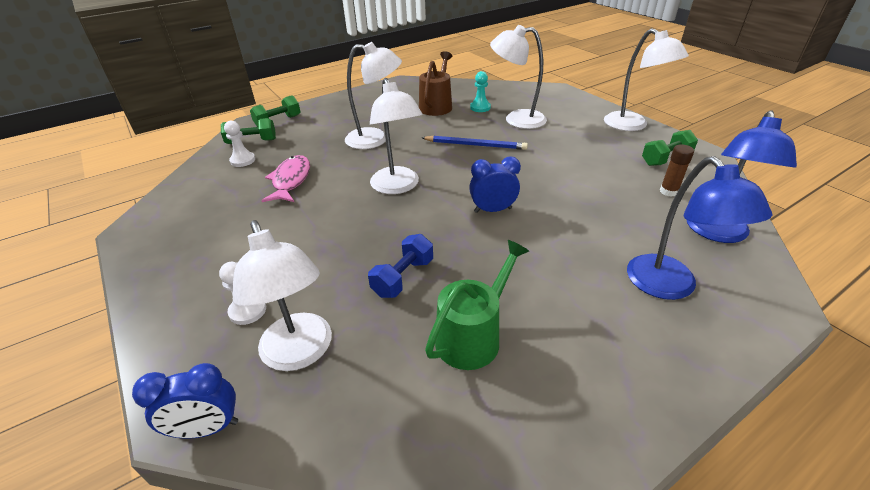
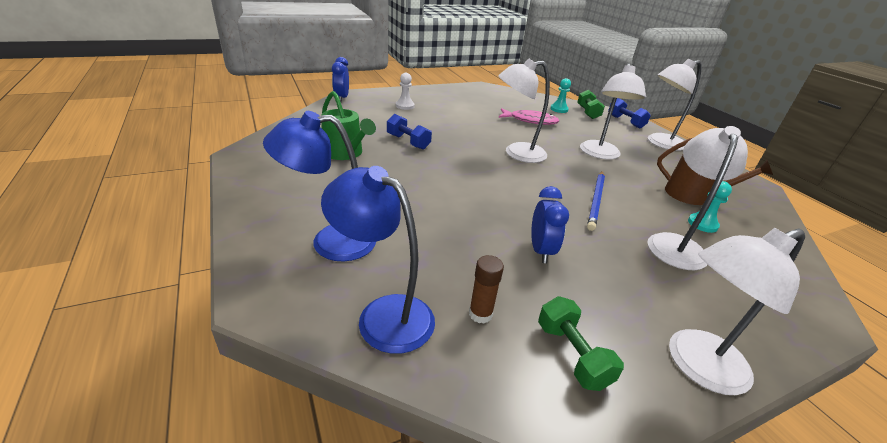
camera: 95 degrees right, 5 degrees down
white pawn [224,121,255,167] -> turquoise pawn [550,78,571,113]
white lamp [233,220,332,371] -> white lamp moved to [648,59,702,151]
green dumbbell [250,95,300,127] -> blue dumbbell [608,98,651,129]
blue clock [469,156,521,213] -> blue clock moved to [531,186,569,263]

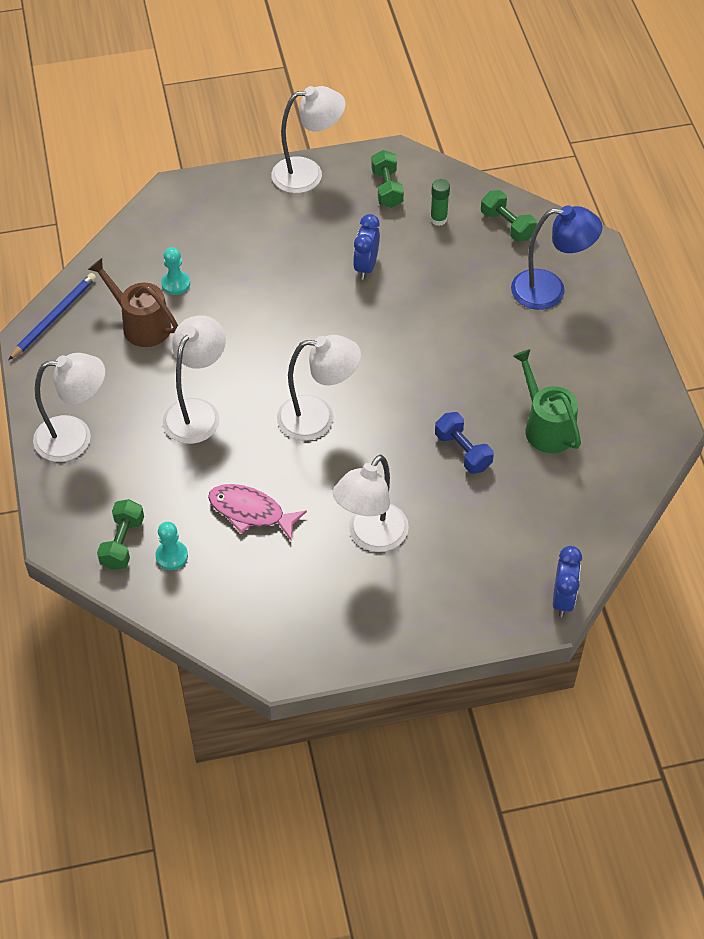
camera: 165 degrees left, 20 degrees up
blue lamp [321,166,435,354] -> green dumbbell [481,190,537,242]
white pawn [396,73,415,110] -> none
brown glue stick [469,255,504,324] -> green glue stick [430,179,450,226]
blue pencil [587,171,605,231] -> blue pencil moved to [9,273,96,360]
blue dumbbell [608,98,651,129] -> none
white lamp [647,126,748,270] -> white lamp moved to [333,455,409,552]

